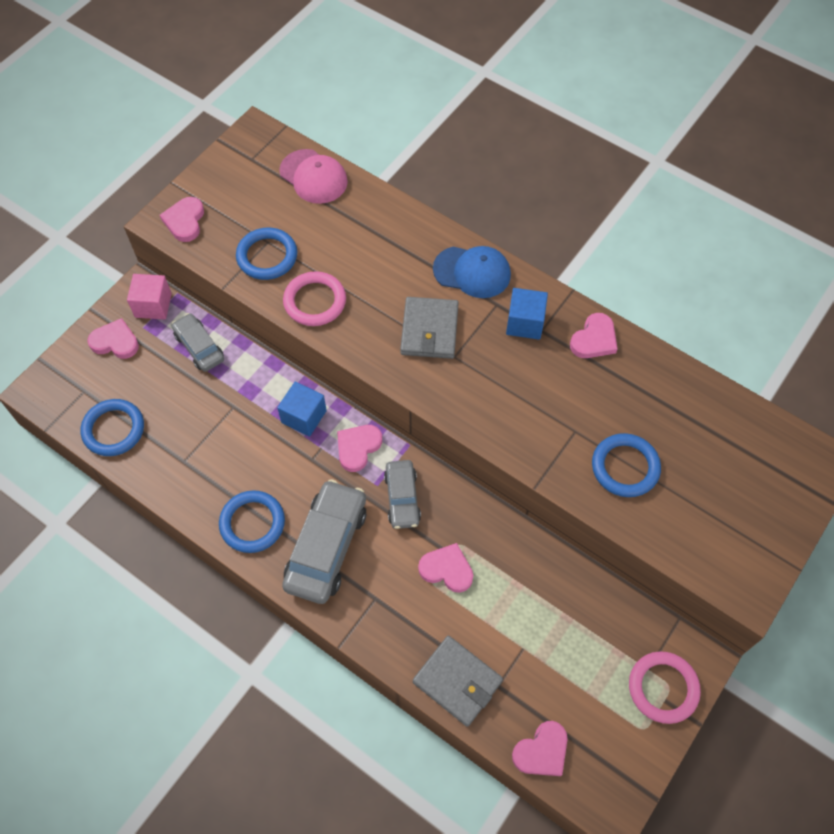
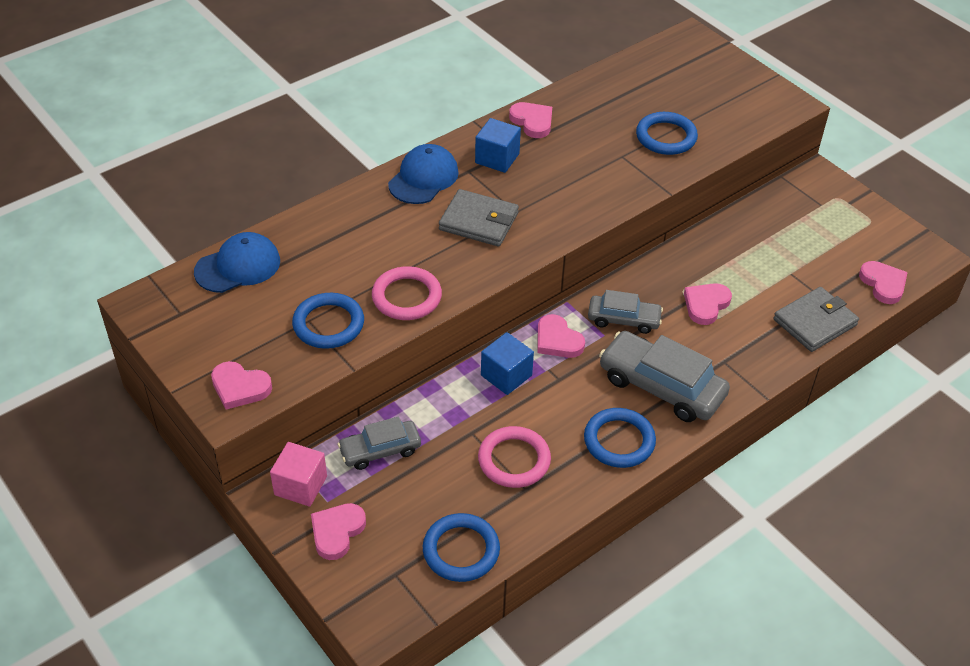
camera: 75 degrees left, 15 degrees down
pink cap [279,149,348,204] -> blue cap [194,232,280,293]
pink ring [629,651,701,724] -> pink ring moved to [478,426,551,488]

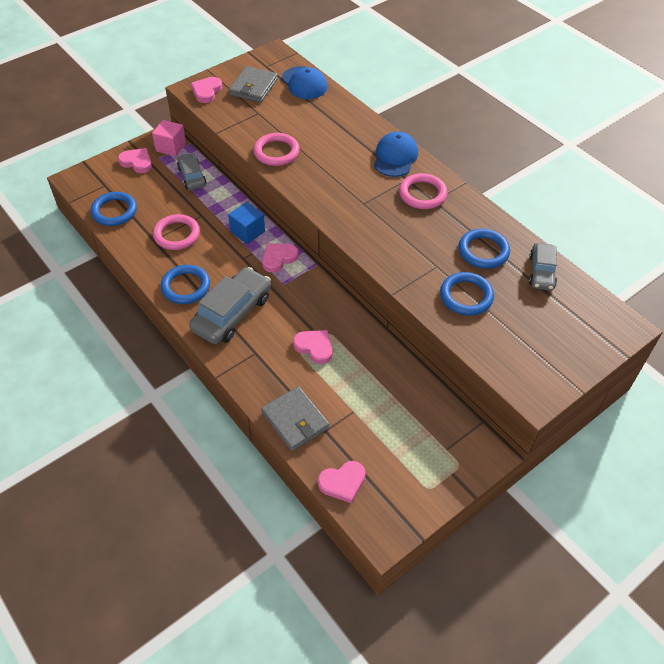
camera: 90 degrees right, 5 degrees up
blue ring [292,293,364,349] -> blue ring moved to [459,229,510,269]
blue cap [388,144,459,204] -> blue cap turned 105 degrees counterclockwise [374,132,418,177]
grey wallet [439,189,519,247] -> grey wallet moved to [229,66,278,103]
blue cube [475,118,521,173] -> pink ring [399,173,447,209]
pink heart [509,102,552,138] -> none
grey car [588,290,663,334] -> grey car moved to [529,243,557,291]

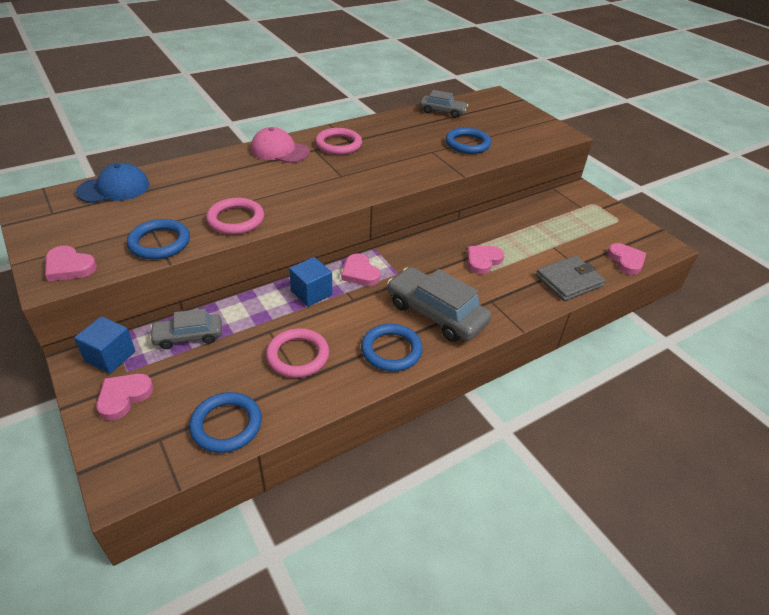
camera: 85 degrees left, 10 degrees down
pink cube [152,120,186,156] -> blue cube [74,316,135,374]
grey wallet [229,66,278,103] -> none
blue cap [374,132,418,177] -> pink cap [251,127,310,163]
blue ring [459,229,510,269] -> blue ring moved to [127,219,190,259]

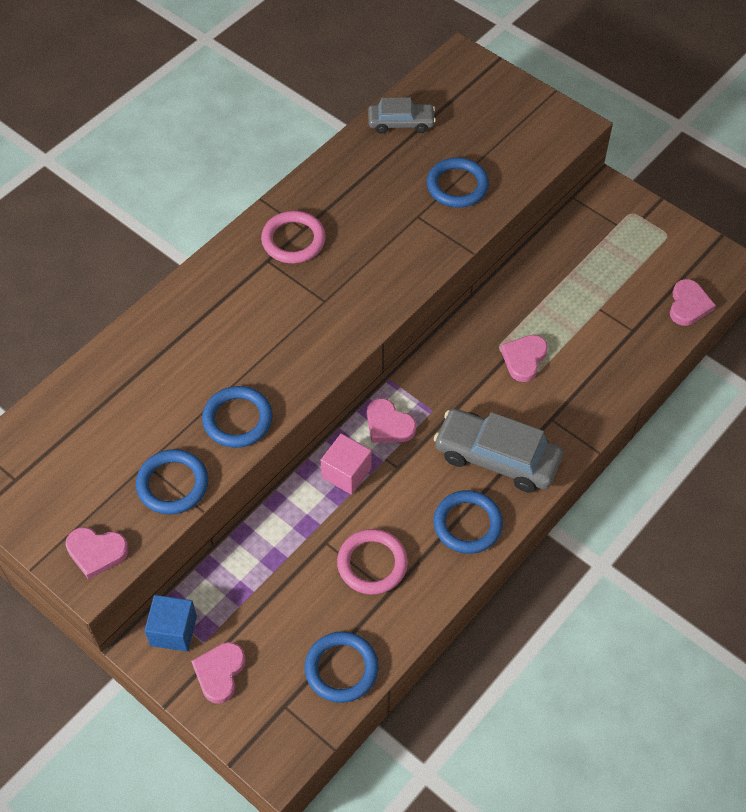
camera: 15 degrees left, 15 degrees up
blue cap [76,163,149,203] -> none
grey car [150,309,222,349] -> none
pink ring [206,198,264,235] -> blue ring [202,386,273,448]
pink cap [251,127,310,163] -> none
blue cube [289,257,332,307] -> pink cube [321,434,372,495]
grey wallet [536,256,606,301] -> none
pink heart [607,243,646,275] -> pink heart turned 45 degrees clockwise [670,279,716,326]

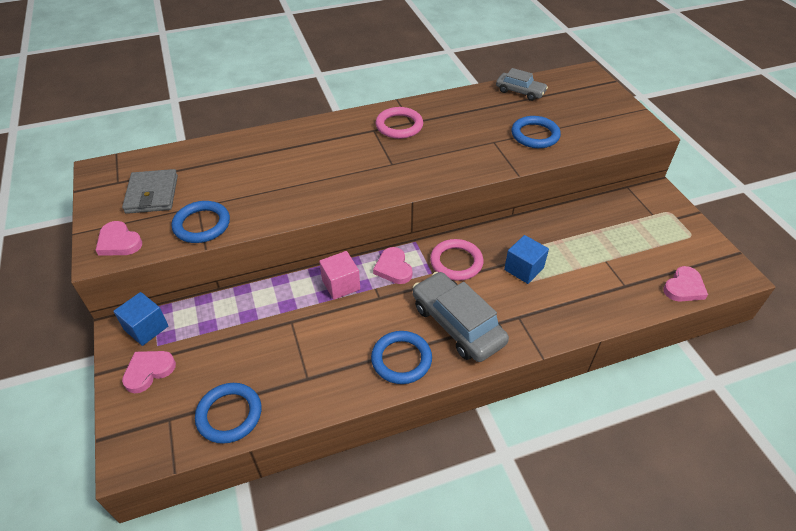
camera: 30 degrees right, 10 degrees down
blue ring [202,386,273,448] -> none
pink ring [337,529,408,595] -> pink ring moved to [430,239,483,281]
pink heart [501,335,548,382] -> blue cube [504,235,549,284]
none -> grey wallet [122,169,178,214]

